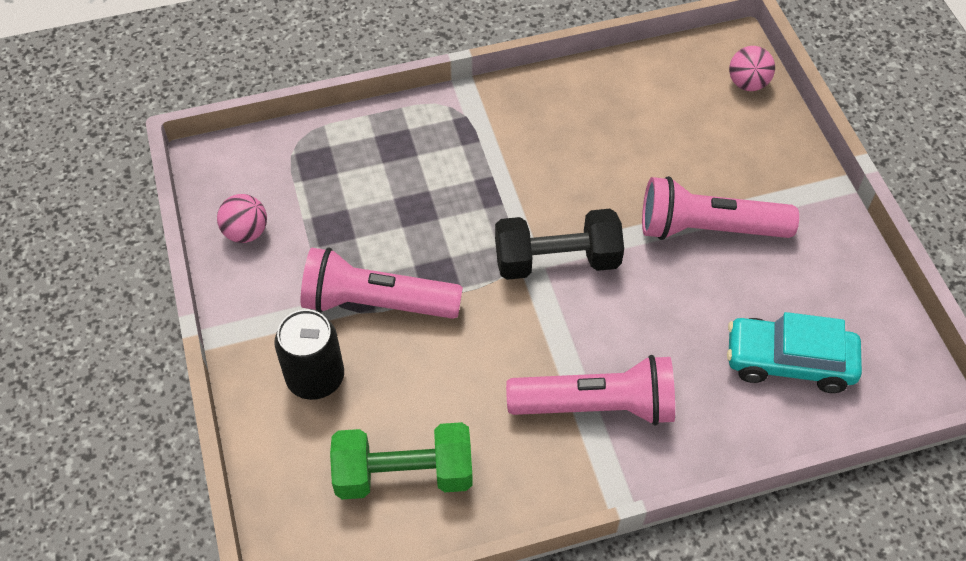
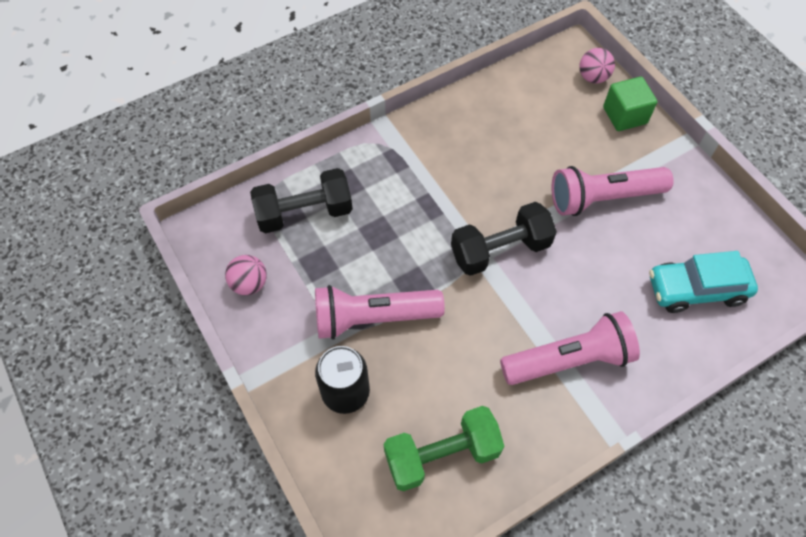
camera: 15 degrees left, 5 degrees up
none -> black dumbbell [250,168,353,233]
none -> green cube [603,77,657,131]

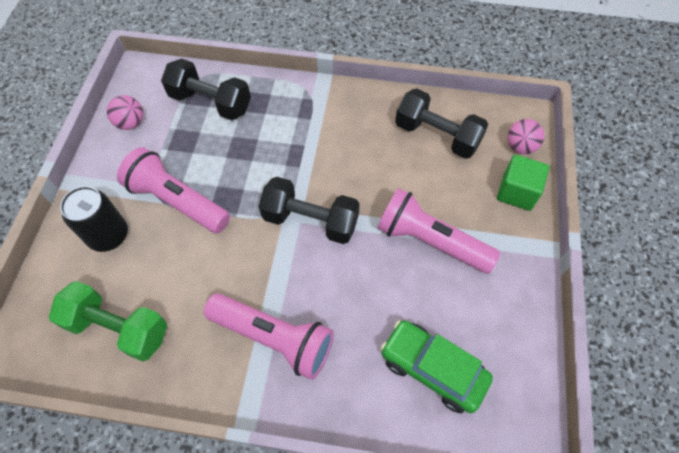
camera: 40 degrees right, 0 degrees up
turquoise car [649,251,758,313] -> green car [380,320,493,413]
none -> black dumbbell [395,88,488,159]

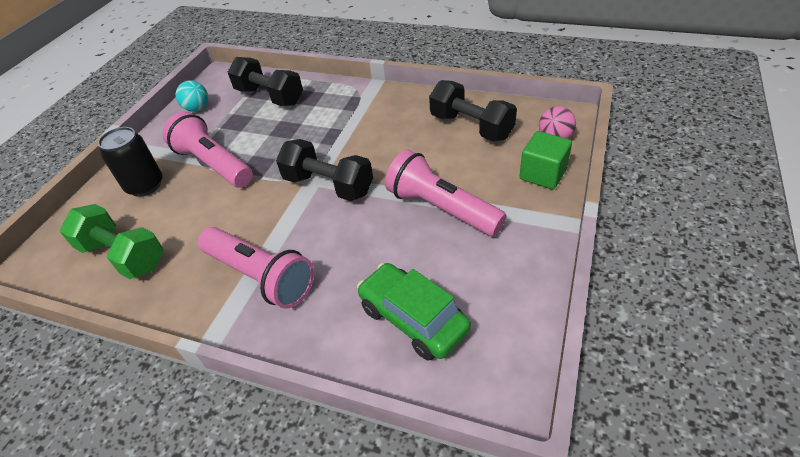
camera: 15 degrees right, 15 degrees down
pink ball [107,95,143,130] -> turquoise ball [175,80,208,112]

